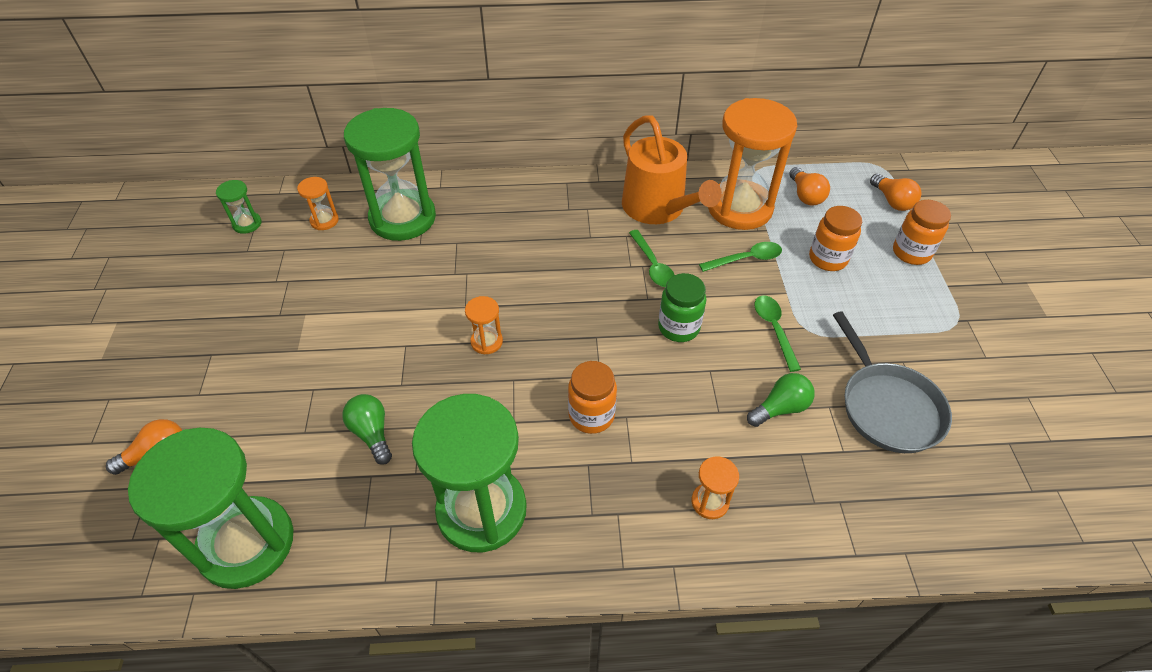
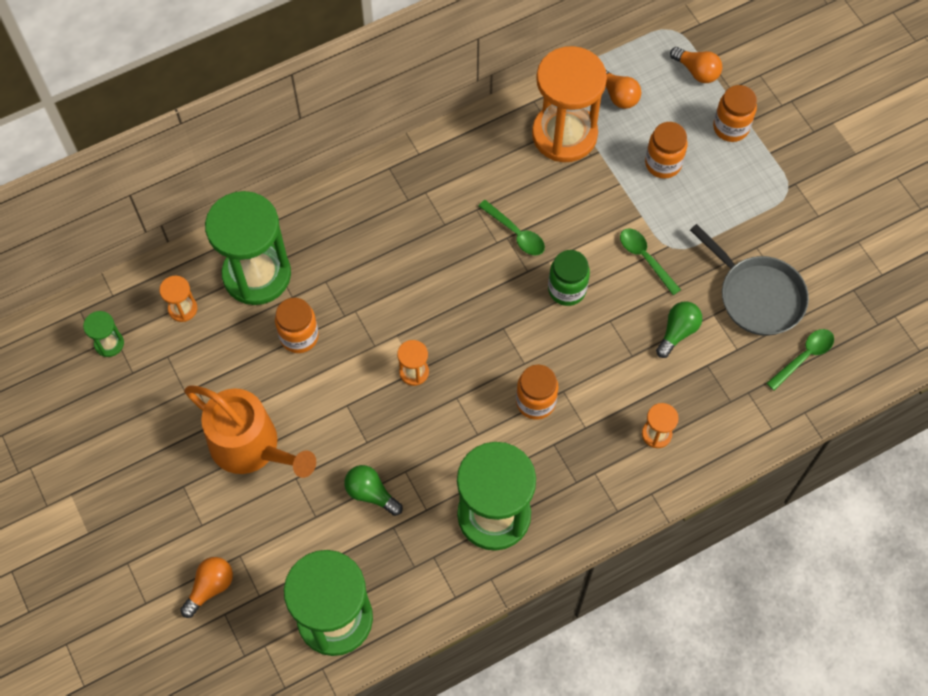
camera: 25 degrees left, 15 degrees up
orange watering can [622,116,722,224] -> orange watering can moved to [184,385,316,478]
green spoon [699,242,782,272] -> green spoon moved to [767,329,834,391]
none -> orange jar [275,298,319,353]

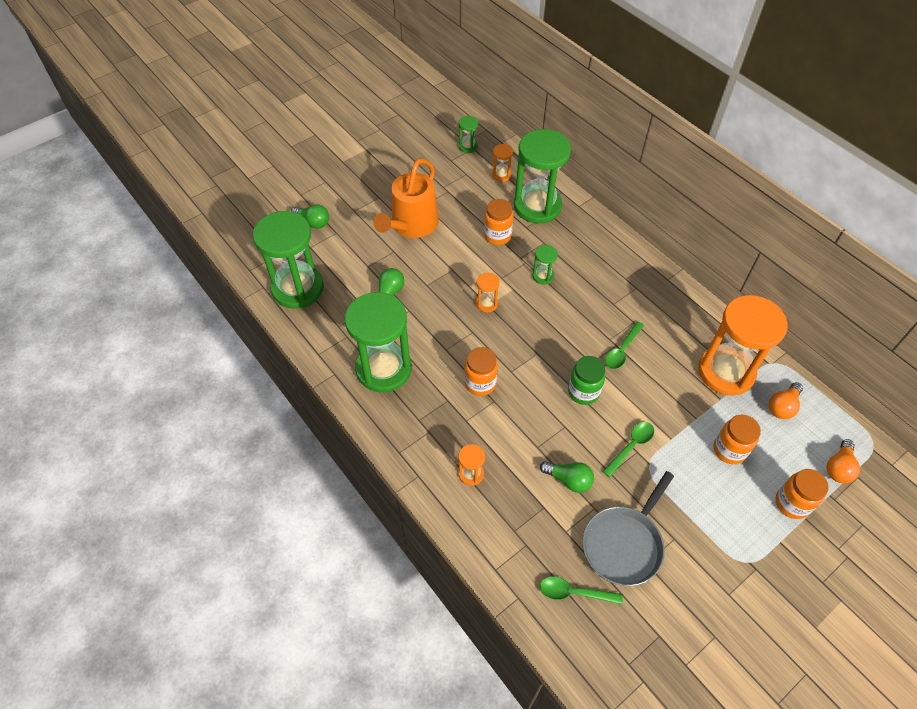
camera: 80 degrees right, 10 degrees down
orange light bulb [180,557,233,618] -> green light bulb [291,204,329,229]
green spoon [767,329,834,391] -> green spoon turned 150 degrees clockwise [540,577,623,604]
none -> green hourglass [532,245,558,284]

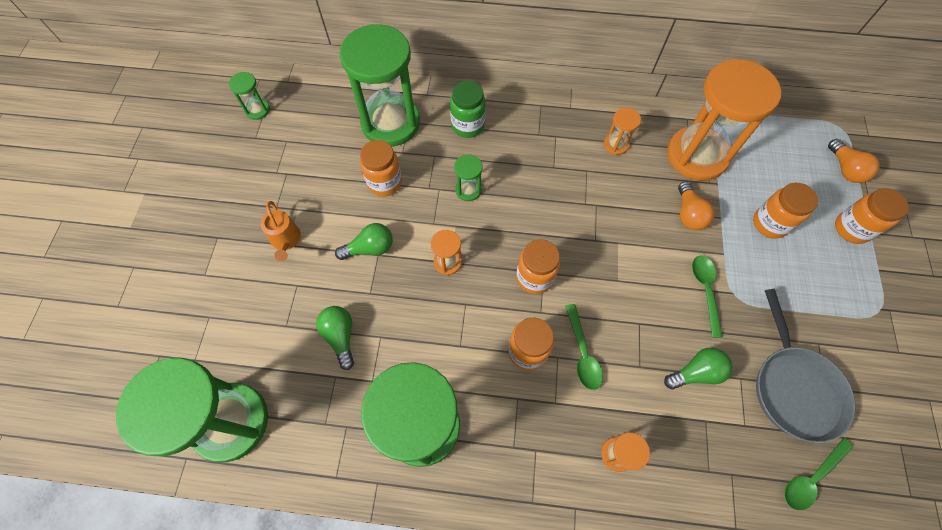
camera: 45 degrees left, 10 degrees up
green light bulb [291,204,329,229] -> green light bulb moved to [335,223,393,260]
orange watering can [373,158,439,238] -> orange watering can [261,201,301,261], size x0.49
orange hourglass [492,144,513,182] -> orange hourglass moved to [604,108,641,155]
green jar [568,356,605,405] -> green jar moved to [450,81,485,138]
green spoon [605,321,644,369] -> green spoon moved to [565,304,603,390]
orange light bulb [769,382,803,419] -> orange light bulb moved to [678,181,714,230]
none -> orange jar [516,239,560,294]

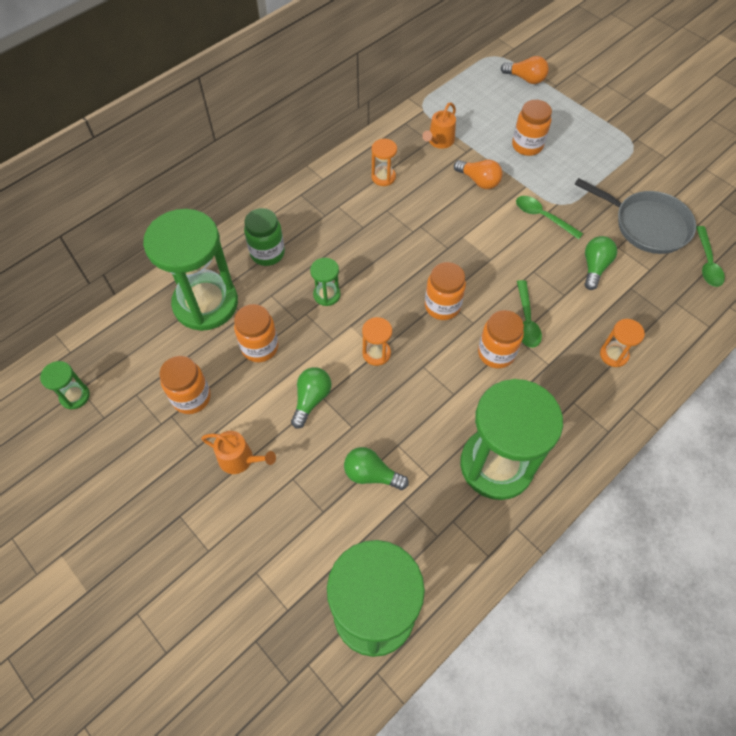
camera: 50 degrees left, 5 degrees down
green spoon [565,304,603,390] -> green spoon turned 60 degrees clockwise [517,280,542,348]
orange hourglass [667,59,781,181] -> orange watering can [422,102,456,149]
orange jar [835,188,909,244] -> orange jar moved to [159,356,211,414]

